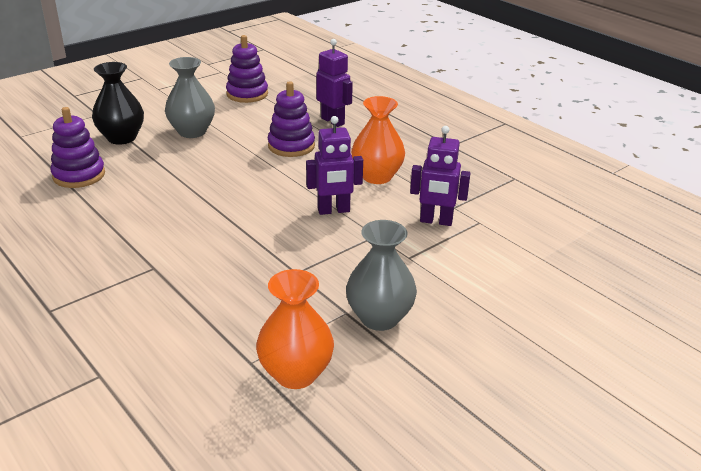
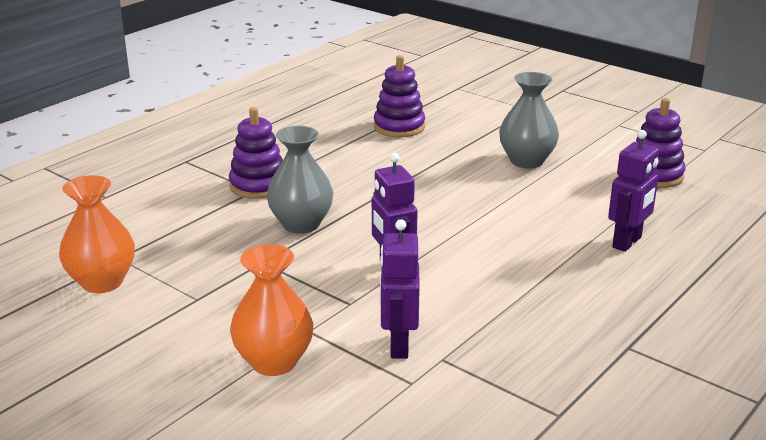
camera: 80 degrees right, 5 degrees down
black vase [92,62,144,145] -> none
purple stacking toy [268,81,315,157] -> purple stacking toy moved to [229,107,283,199]
grey vase [346,220,417,331] -> grey vase moved to [267,126,334,234]
orange vase [351,96,405,184] -> orange vase moved to [230,244,313,376]

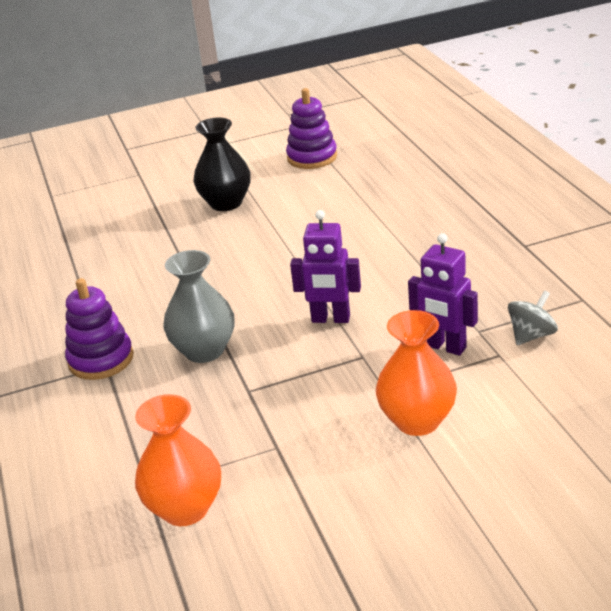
camera: 55 degrees left, 5 degrees up
purple stacking toy [374,55,425,137] -> none
grey vase [499,72,559,168] -> black vase [193,118,251,211]
purple robot [608,130,659,252] -> none
none -> grey spinning top [508,290,558,345]

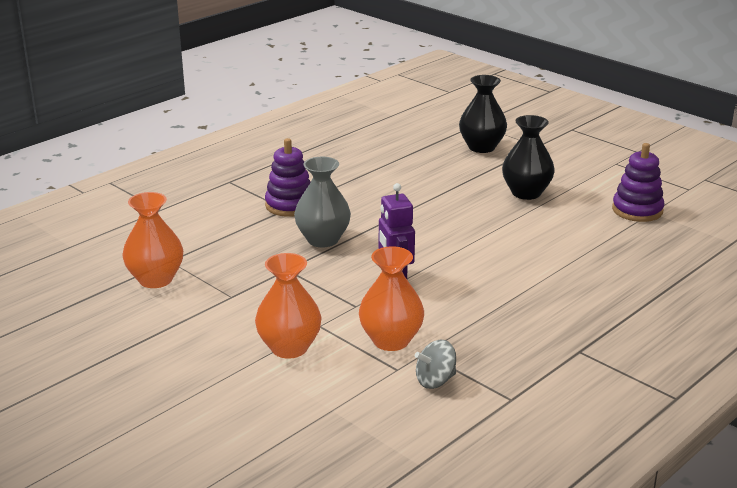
camera: 60 degrees right, 5 degrees down
purple robot [408,233,478,356] -> orange vase [359,246,424,351]
grey spinning top [508,290,558,345] -> grey spinning top turned 135 degrees clockwise [415,340,456,389]
none -> black vase [459,75,507,153]

